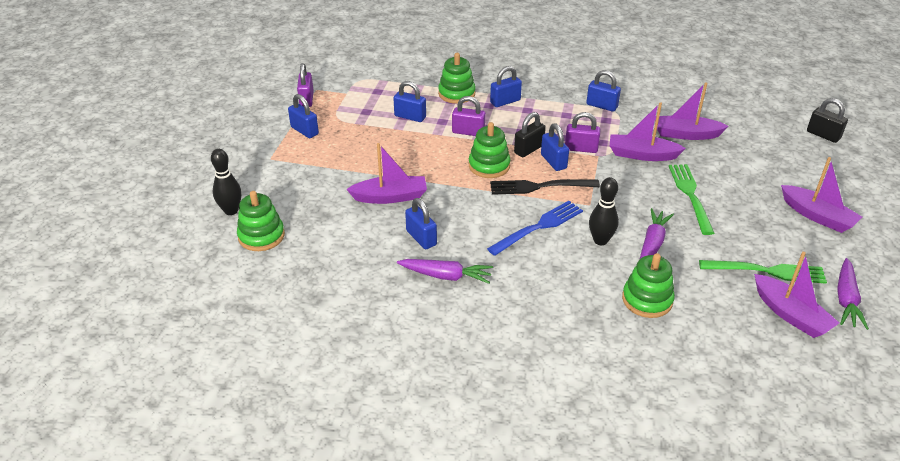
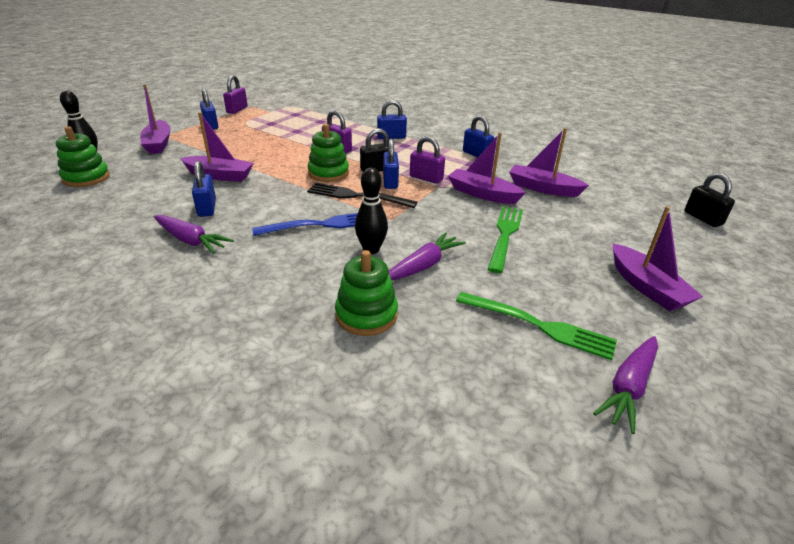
camera: 20 degrees right, 5 degrees down
blue padlock [393,81,426,122] -> none
green stacking toy [438,53,476,104] -> none
purple boat [754,252,839,338] -> purple boat moved to [140,84,171,154]

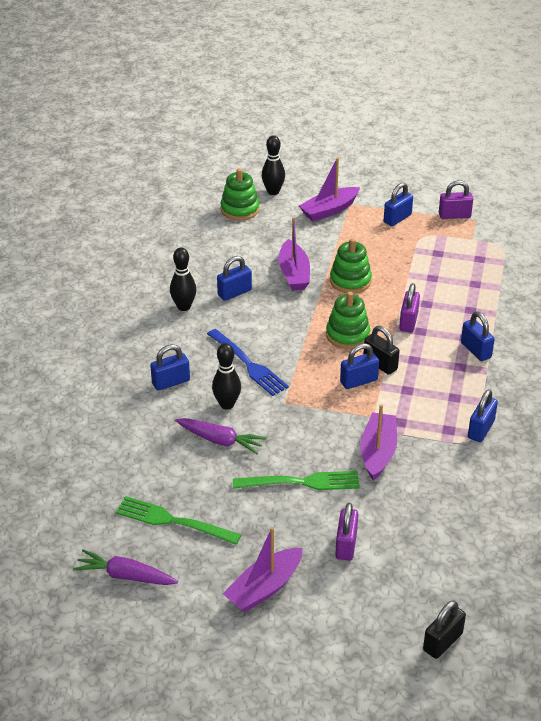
camera: 70 degrees right, 5 degrees up
purple carrot [154,215,234,254] -> black bowling pin [170,247,196,311]
black fork [307,183,417,208] -> none
green stacking toy [335,250,398,336] -> green stacking toy moved to [330,238,372,293]
purple padlock [410,136,445,184] -> purple padlock moved to [335,503,358,561]
green fork [456,292,617,360] -> green fork turned 105 degrees clockwise [115,496,241,545]
purple boat [509,128,589,197] -> none
none -> blue padlock [150,344,190,391]

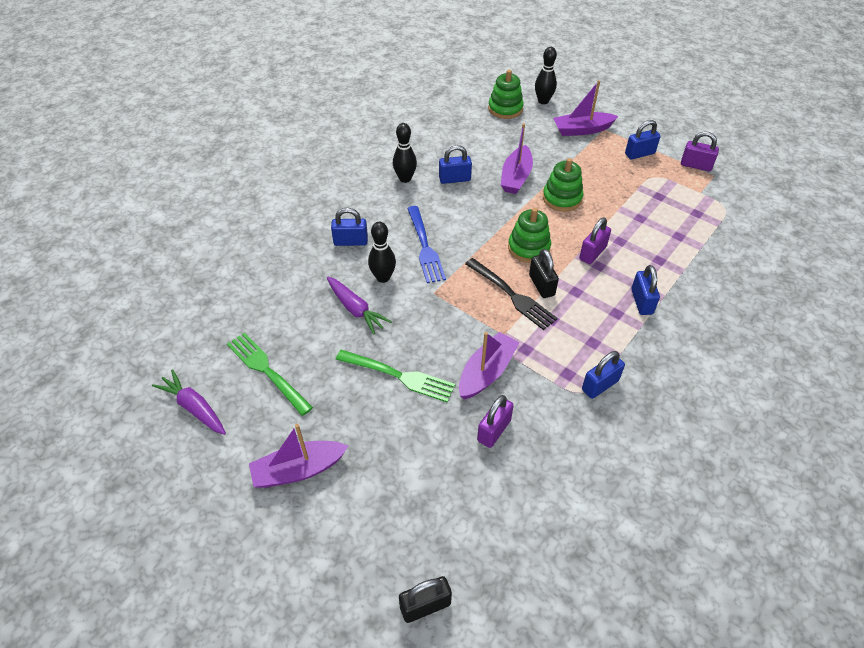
camera: 25 degrees right, 10 degrees up
purple padlock [335,503,358,561] -> purple padlock moved to [477,395,514,448]
blue padlock [340,343,379,389] -> black fork [465,258,558,330]

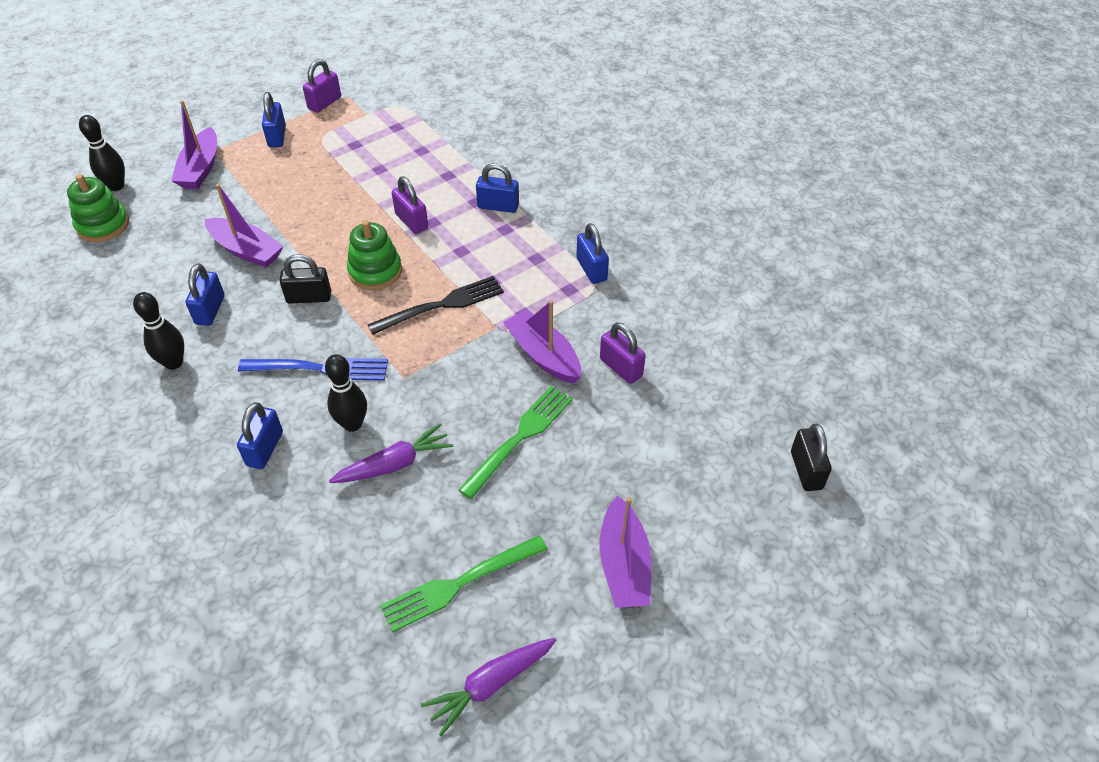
camera: 75 degrees left, 0 degrees up
black padlock [529,249,559,298] -> black padlock moved to [279,254,331,304]
green stacking toy [543,158,584,212] -> none

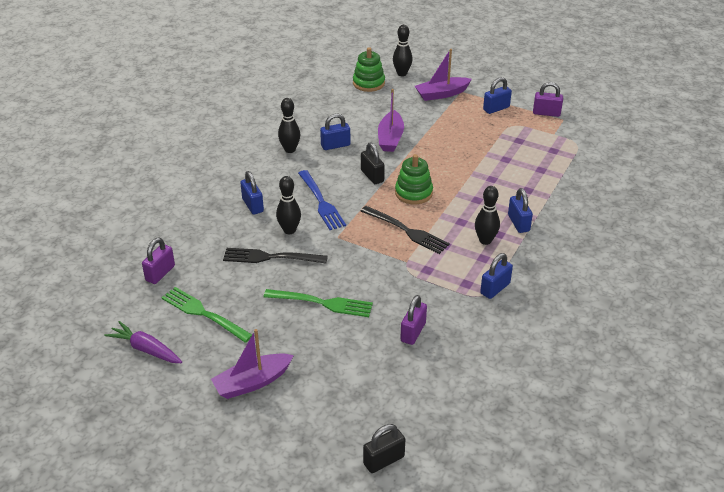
camera: 65 degrees right, 10 degrees down
blue padlock [237,402,283,469] -> blue padlock turned 75 degrees clockwise [240,171,264,215]
purple carrot [329,423,453,483] -> black fork [223,248,328,263]
purple padlock [392,176,428,234] -> purple padlock moved to [142,238,175,284]
purple boat [503,300,581,384] -> none
none -> black bowling pin [475,186,500,245]

